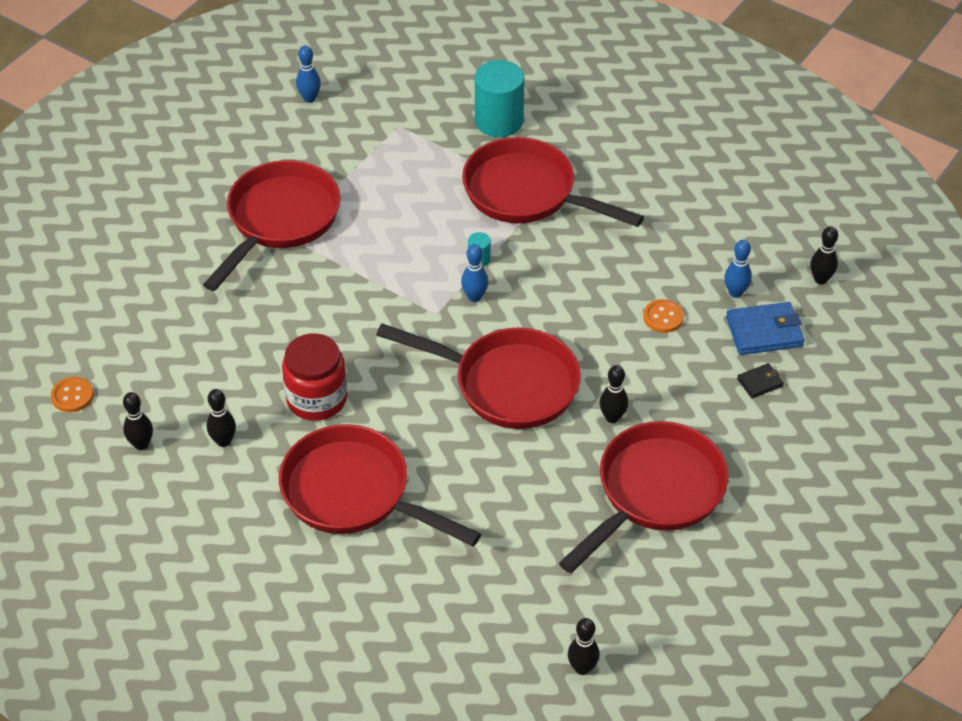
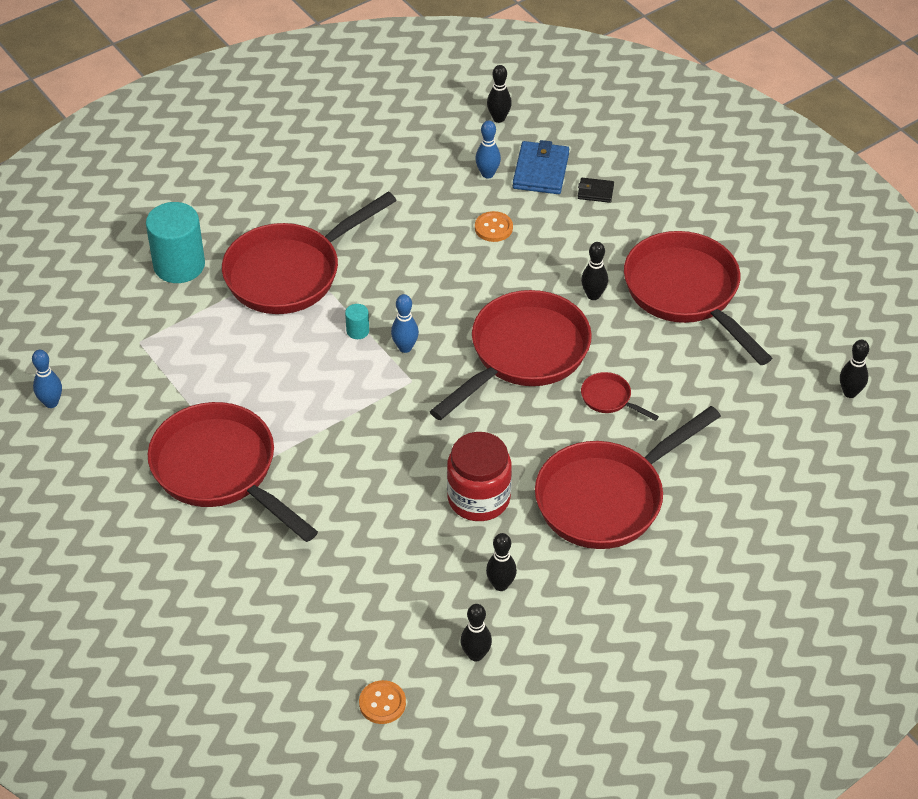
camera: 70 degrees left, 0 degrees up
black wallet [737,363,784,398] -> black wallet turned 75 degrees counterclockwise [578,178,614,203]
none -> red pan [581,372,659,421]

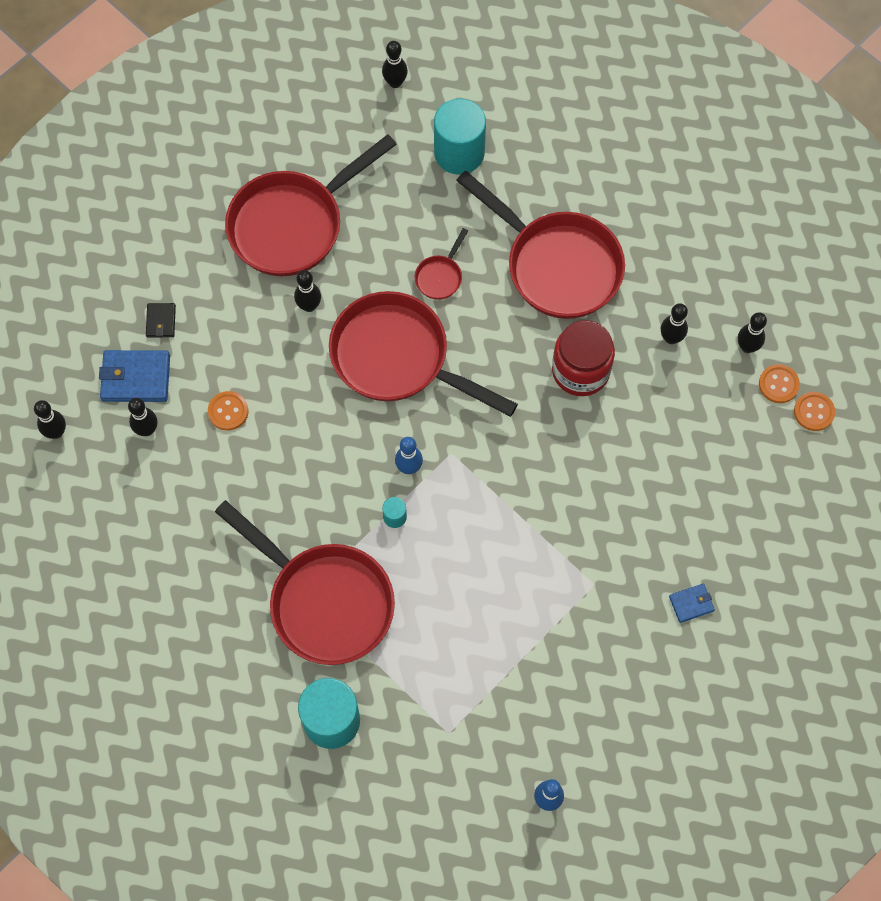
camera: 100 degrees left, 20 degrees up
red pan [148,402,318,542] -> none
blue bowling pin [475,120,501,179] -> black bowling pin [128,398,157,436]
none -> turquoise cylinder [434,99,486,175]
none -> blue wallet [669,584,715,623]
none -> orange button [759,364,800,403]

